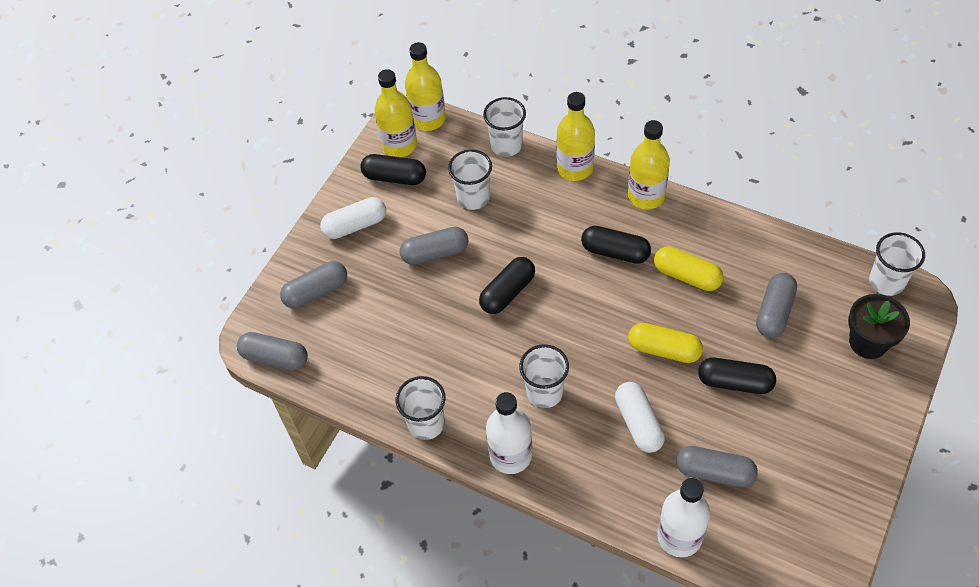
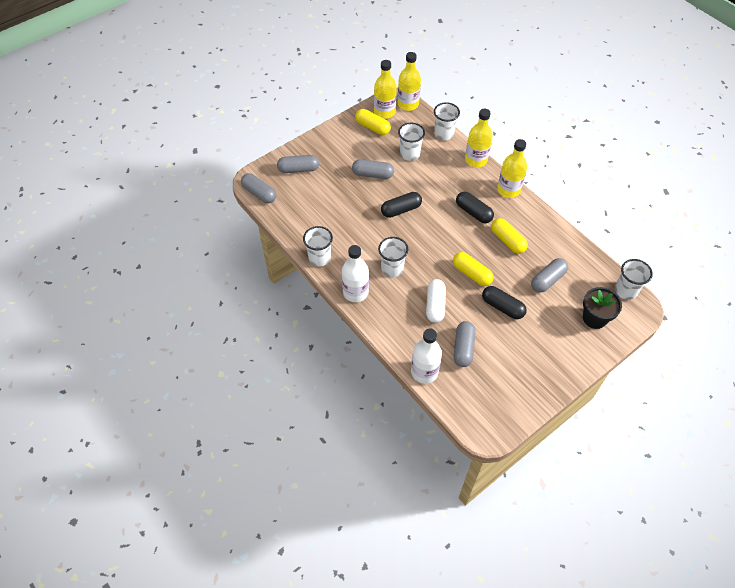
camera: 20 degrees right, 0 degrees up
white capsule [320,197,386,239] -> none
black capsule [360,154,426,185] -> yellow capsule [355,109,391,135]
grey capsule [676,446,758,487] -> grey capsule turned 60 degrees clockwise [454,321,476,367]

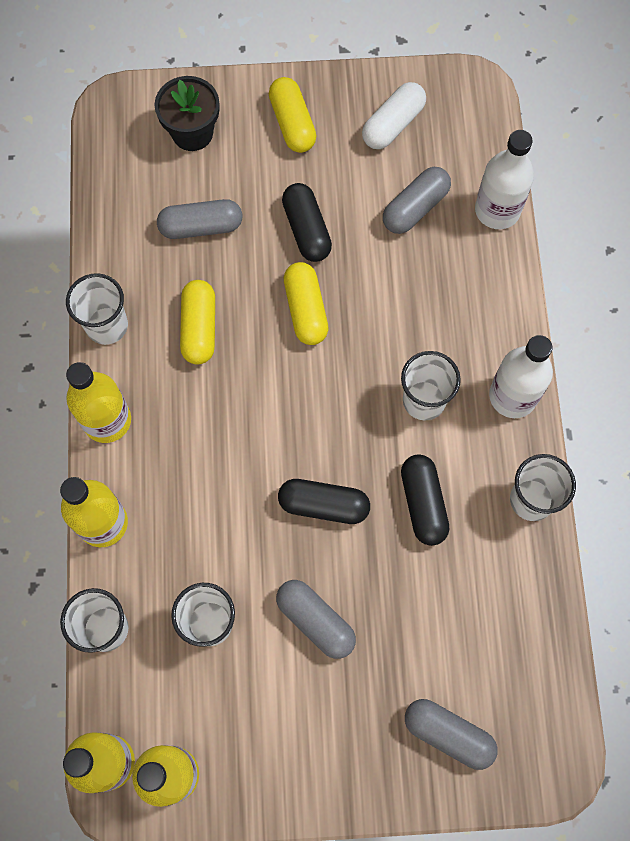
camera: 145 degrees left, 15 degrees up
grey capsule [241,173,276,203] -> none
yellow capsule [355,109,391,135] -> yellow capsule moved to [269,77,316,153]
white capsule [426,279,446,323] -> white capsule moved to [362,82,426,149]
black capsule [456,192,494,223] -> black capsule moved to [401,454,450,546]
white cup [615,259,653,300] -> white cup moved to [66,273,128,345]

